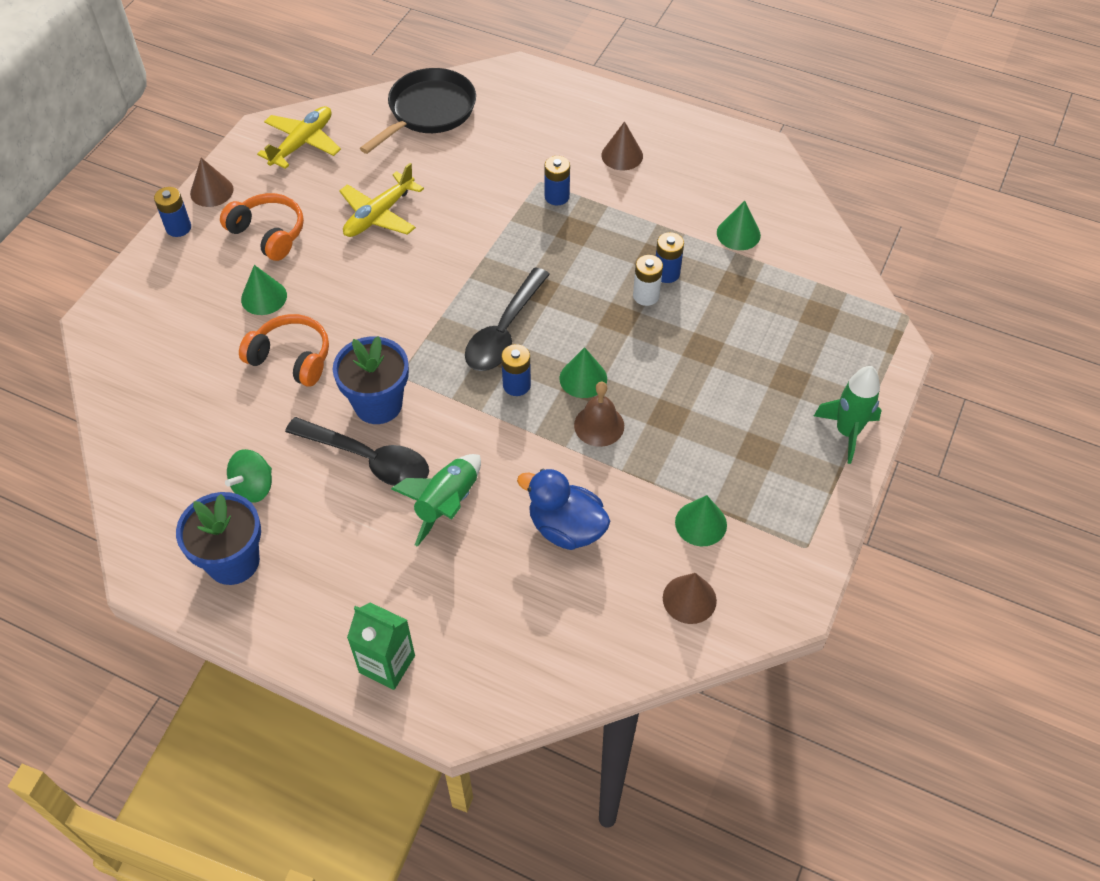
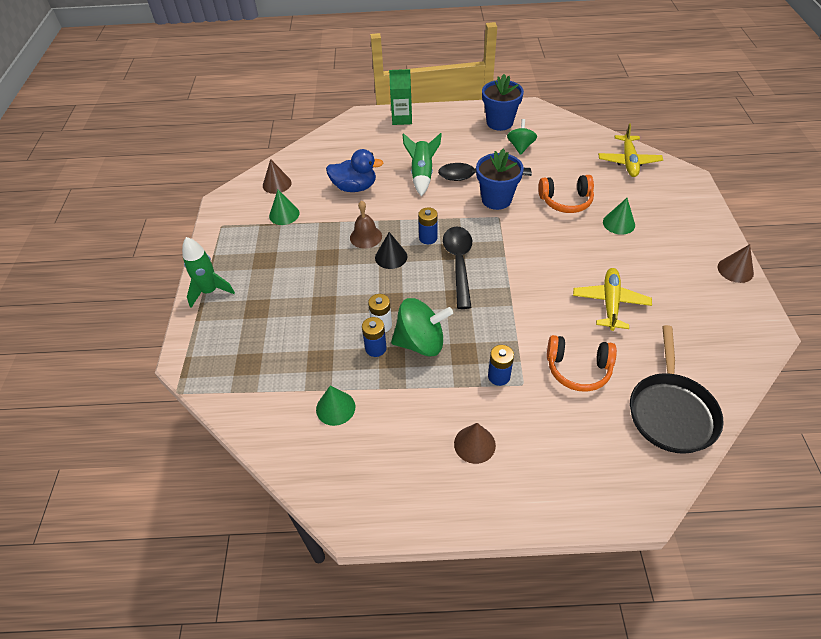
camera: 155 degrees right, 5 degrees down
blue battery [154,187,191,237] -> none
orange headphones [220,193,304,261] -> orange headphones moved to [547,335,617,392]
yellow plane [257,106,341,169] -> yellow plane moved to [598,123,663,177]
green cone [560,347,607,398] -> black cone [375,232,408,269]
none -> green spinning top [391,298,453,357]

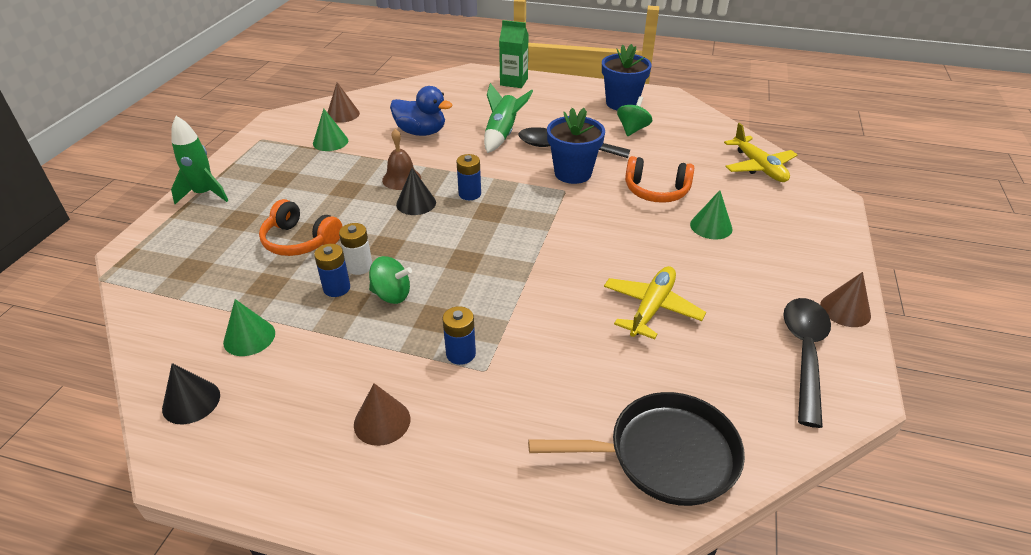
camera: 15 degrees right, 10 degrees down
green spinning top [391,298,453,357] -> green spinning top [369,256,412,304], size x0.62
black spoon [443,226,472,309] -> black spoon moved to [783,298,831,428]
orange headphones [547,335,617,392] -> orange headphones moved to [259,199,342,256]
yellow plane [598,123,663,177] -> yellow plane turned 45 degrees counterclockwise [724,123,797,182]
black pan [630,325,724,454] -> black pan turned 120 degrees counterclockwise [528,392,745,506]
none -> black cone [162,363,220,424]

